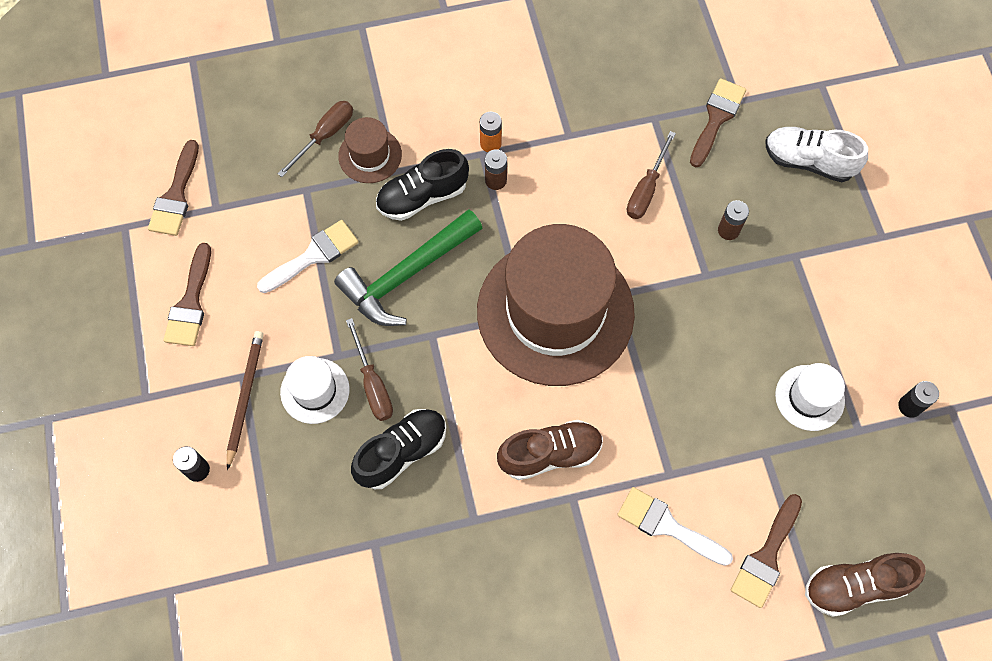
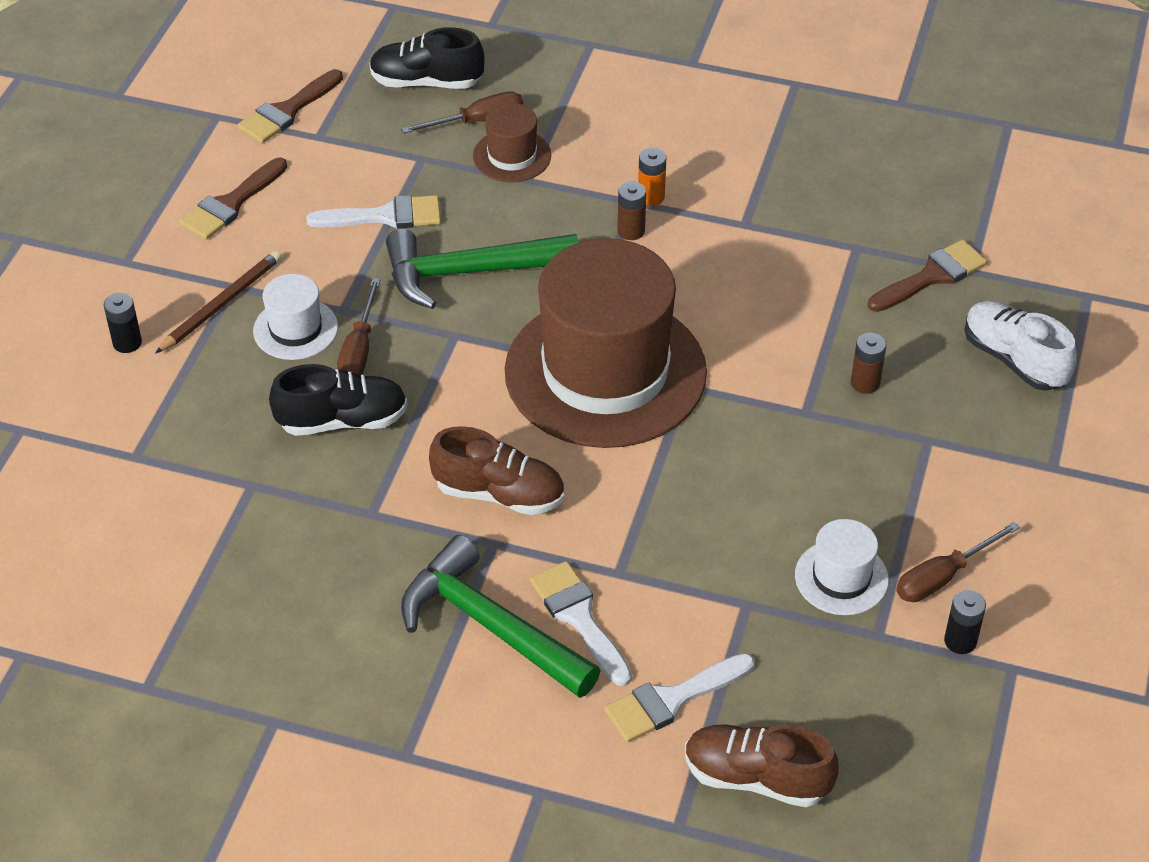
camera: 30 degrees right, 20 degrees down
black shoe [376,149,469,221] -> black shoe moved to [369,27,485,89]
brown screwdriver [627,131,676,219] -> brown screwdriver moved to [896,522,1020,602]
brown brush [731,494,802,608] -> white brush [604,653,755,742]
none -> green hammer [401,535,601,698]

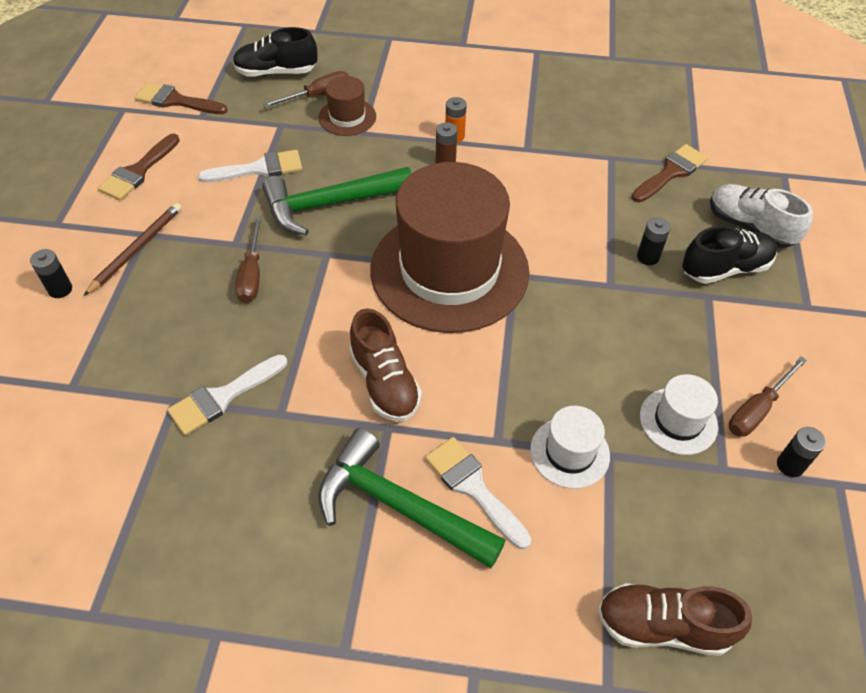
camera: 10 degrees left, 5 degrees up
brown brush [237,69,343,143] -> brown brush turned 75 degrees clockwise [135,82,228,114]
white hat [253,274,338,360] -> white hat moved to [530,406,610,489]
black shoe [269,364,408,436] -> black shoe moved to [682,226,777,284]
brown shoe [429,426,564,515] -> brown shoe turned 60 degrees clockwise [349,308,422,422]
white brush [604,653,755,742] -> white brush moved to [167,354,287,435]
brown battery [851,333,886,394] -> black battery [637,217,671,265]

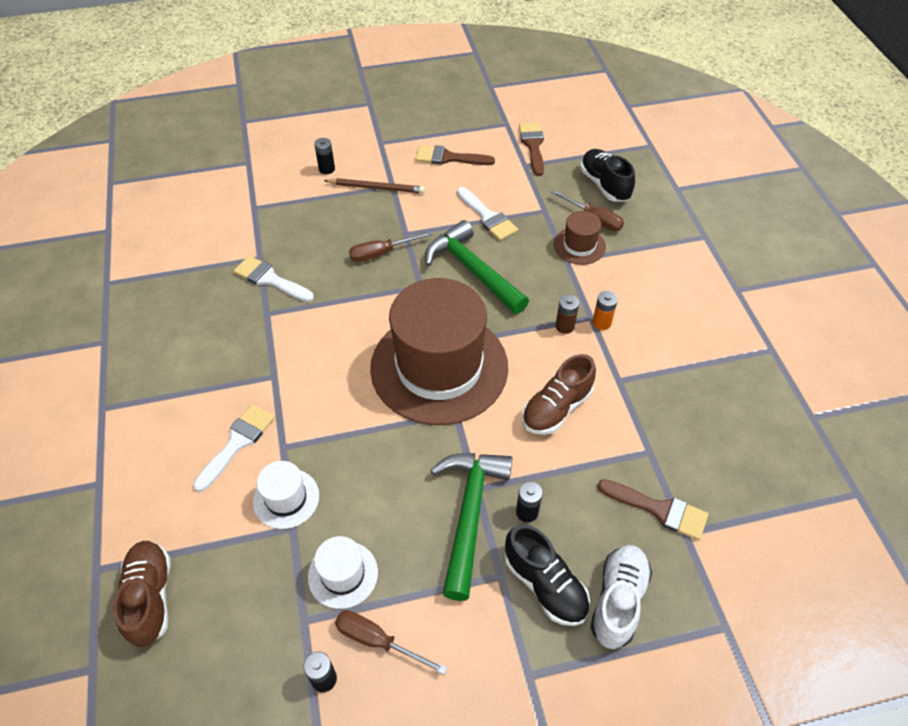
camera: 70 degrees right, 0 degrees up
green hammer [318,428,506,568] -> green hammer moved to [431,453,512,601]
brown shoe [349,308,422,422] -> brown shoe moved to [522,354,596,435]

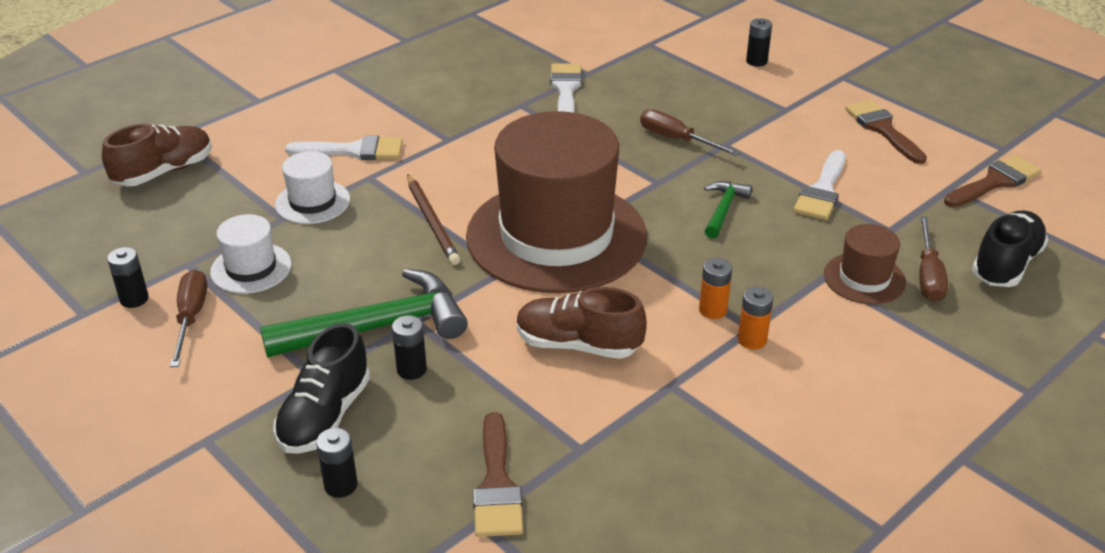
camera: 60 degrees right, 15 degrees down
brown pencil [324,178,425,193] -> brown pencil moved to [407,174,460,265]
green hammer [425,220,529,314] -> green hammer [704,181,752,238], size x0.51
brown battery [555,295,579,334] -> orange battery [699,258,732,319]
white shoe [590,545,652,649] -> black battery [316,428,358,498]

